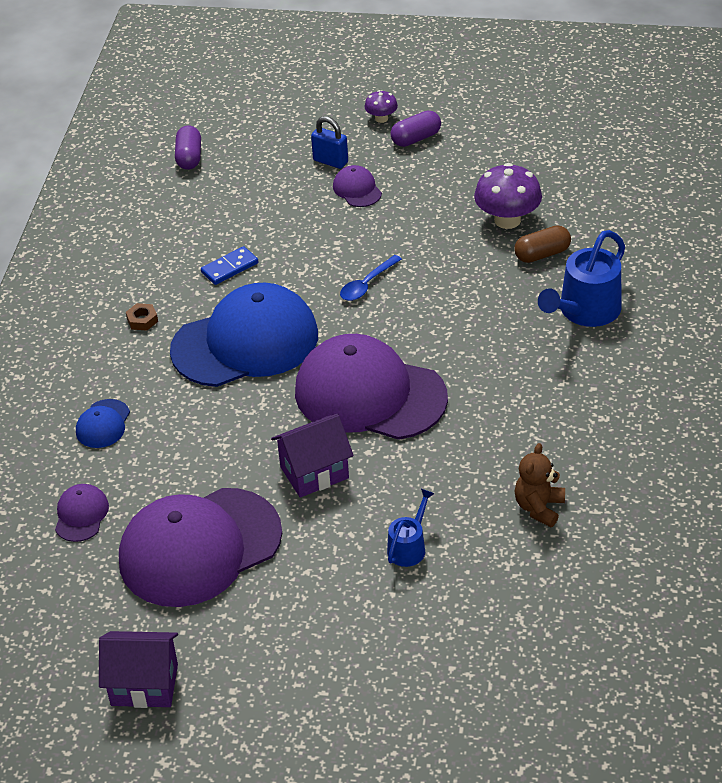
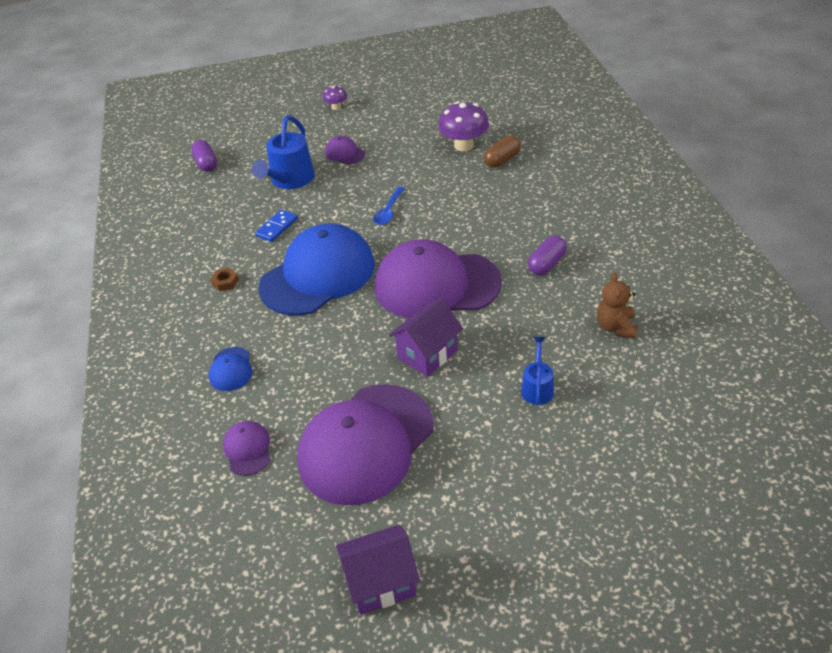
camera: 20 degrees left, 0 degrees up
blue padlock [311,116,348,169] -> none
purple capsule [390,110,441,147] -> purple capsule moved to [528,235,567,275]
blue watering can [538,230,625,327] -> blue watering can moved to [252,115,315,189]

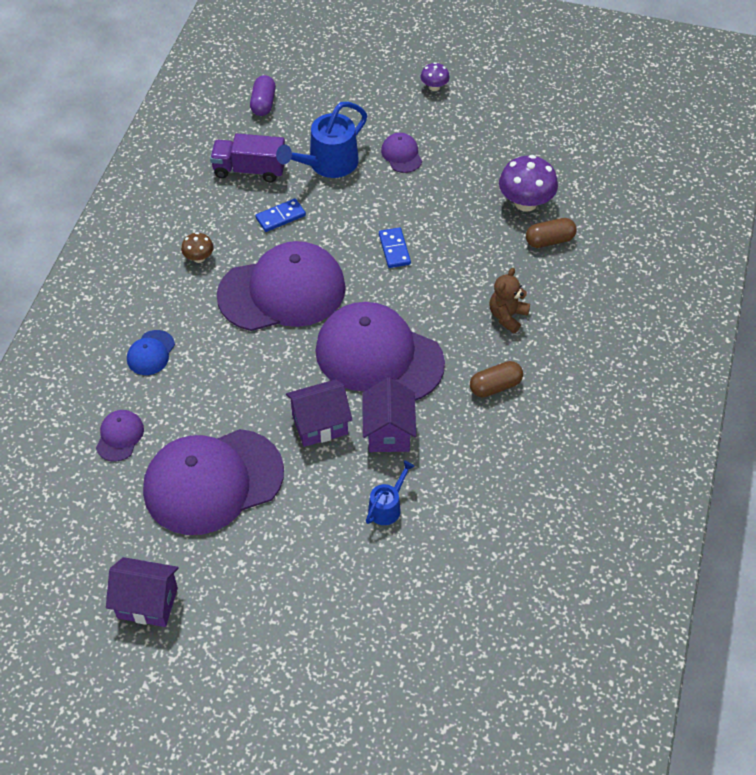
camera: 25 degrees right, 10 degrees up
brown nut [210,268,239,291] -> brown mushroom [181,232,214,263]
blue cap [259,224,375,316] -> purple cap [217,241,346,331]
blue spoon [373,186,405,225] -> blue domino [379,227,411,268]
purple capsule [528,235,567,275] -> brown capsule [470,361,523,398]
brown teddy bear [597,273,638,338] -> brown teddy bear moved to [490,268,530,334]
none -> purple truck [210,134,285,183]
none -> purple house [362,377,416,452]

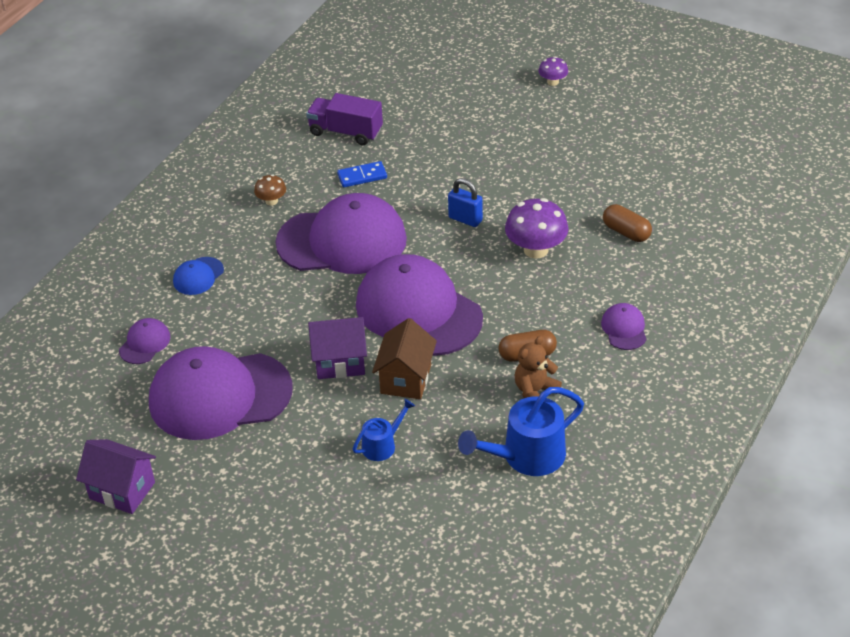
camera: 15 degrees right, 10 degrees down
purple capsule [250,75,276,116] -> none
blue watering can [276,102,367,178] -> blue watering can moved to [458,387,584,476]
purple house [362,377,416,452] -> brown house [372,318,437,399]
blue domino [379,227,411,268] -> blue padlock [448,178,483,227]
purple cap [381,133,422,173] -> purple cap moved to [601,303,647,350]
brown teddy bear [490,268,530,334] -> brown teddy bear moved to [515,336,562,398]
purple mushroom [499,155,558,212] -> purple mushroom moved to [505,198,568,258]
brown capsule [526,218,577,248] -> brown capsule turned 45 degrees clockwise [603,204,652,242]

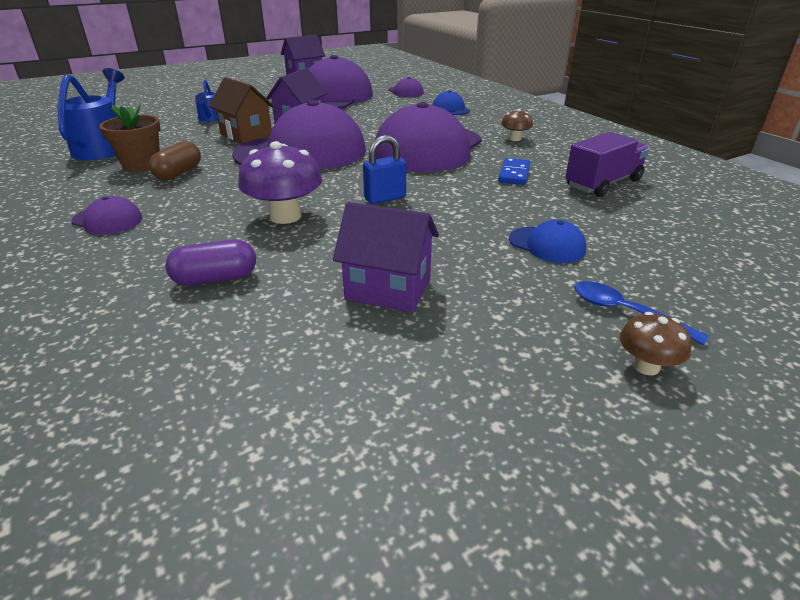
camera: 120 degrees right, 10 degrees down
brown teddy bear [515,336,562,398] -> brown flower pot [99,104,160,172]
purple mushroom [539,56,568,86] -> brown mushroom [619,312,691,375]
brown capsule [603,204,652,242] -> purple capsule [165,239,256,286]
none -> purple house [333,202,439,313]
none -> blue cap [509,220,586,263]
none -> blue spoon [574,281,709,346]

